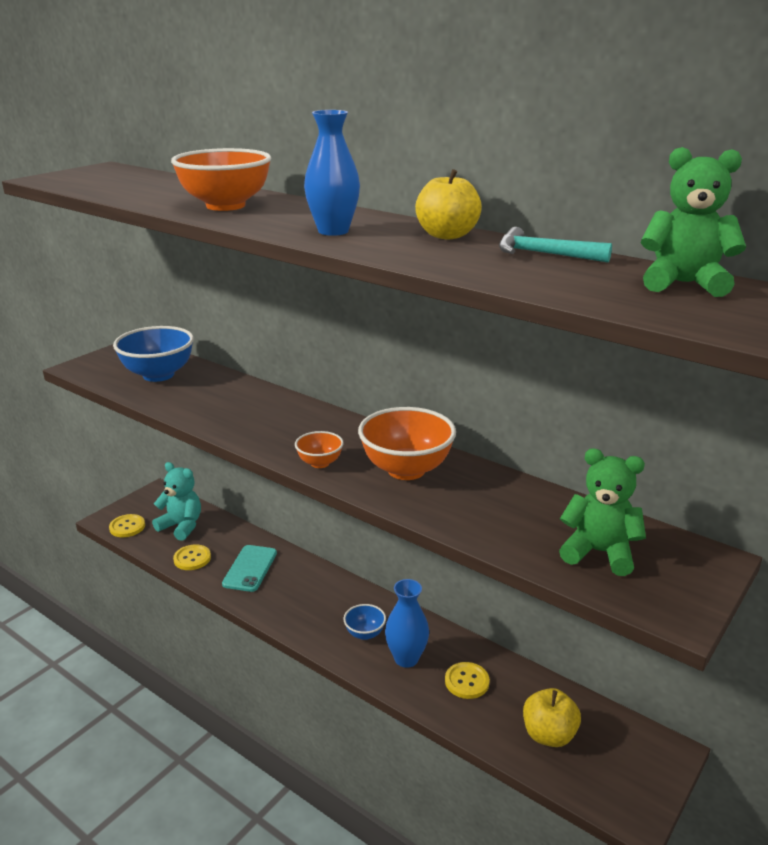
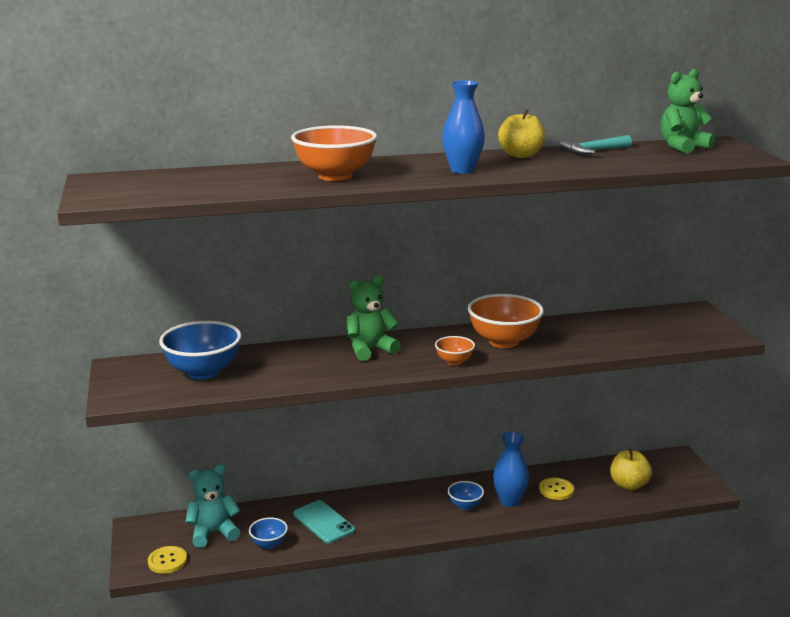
camera: 50 degrees left, 5 degrees down
yellow button [173,544,211,570] -> blue bowl [249,517,288,549]
green teddy bear [559,448,646,576] -> green teddy bear moved to [347,275,401,361]

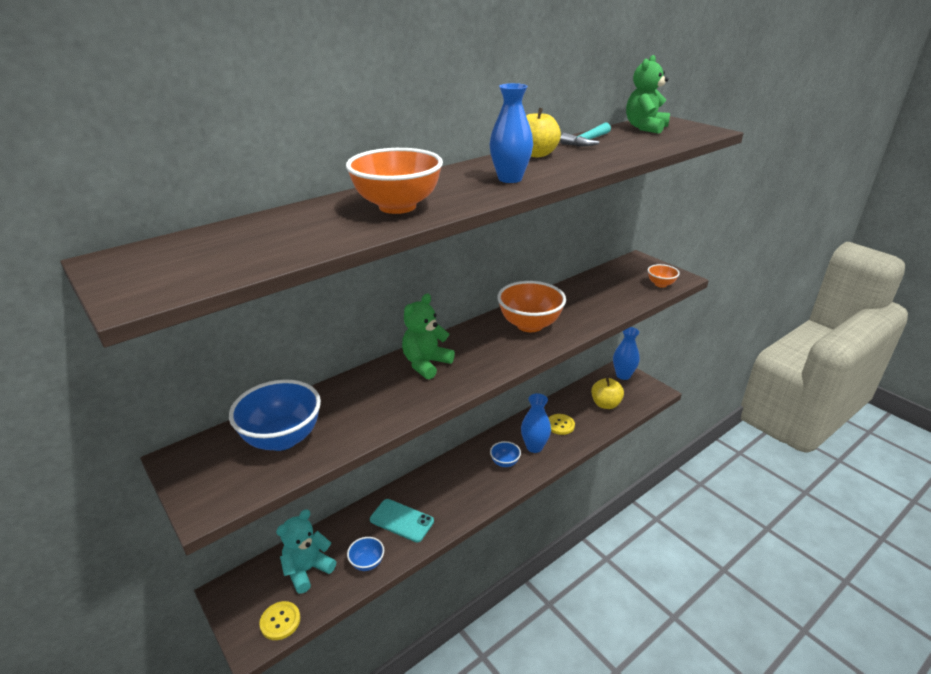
camera: 25 degrees left, 10 degrees up
orange bowl [435,336,475,366] -> orange bowl moved to [648,264,680,288]
none -> blue vase [613,327,640,380]

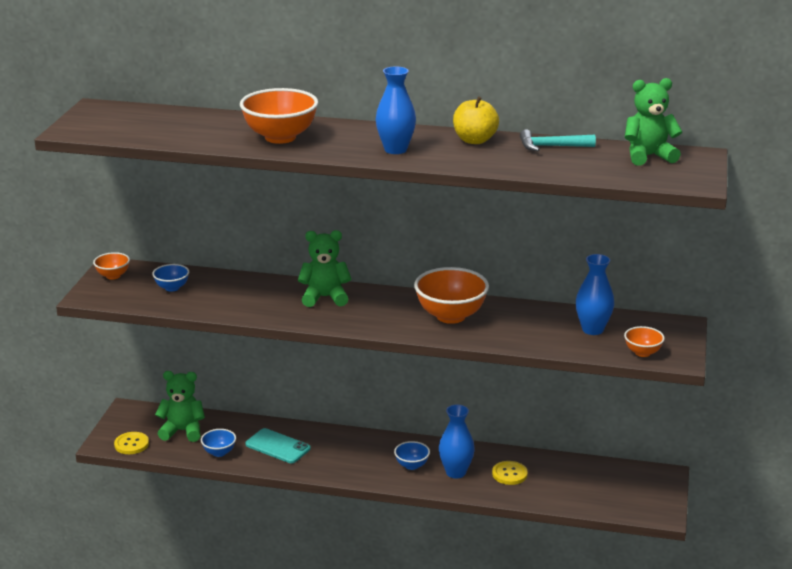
camera: 50 degrees right, 5 degrees down
blue bowl [229,379,321,451] -> blue bowl [152,264,189,292], size x0.51
turquoise teddy bear [276,509,336,593] -> green teddy bear [155,371,205,442]
turquoise phone [370,499,434,542] -> turquoise phone turned 45 degrees counterclockwise [245,428,311,463]
yellow apple [591,378,624,409] -> none
blue vase [613,327,640,380] -> blue vase moved to [576,254,614,335]
none -> orange bowl [93,252,130,280]

